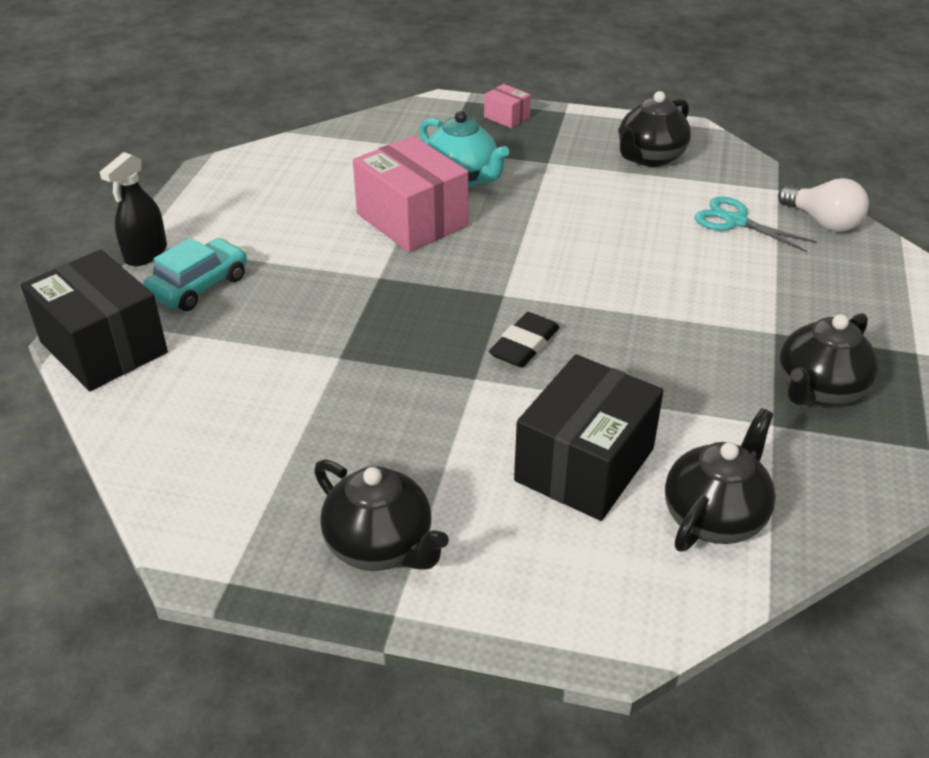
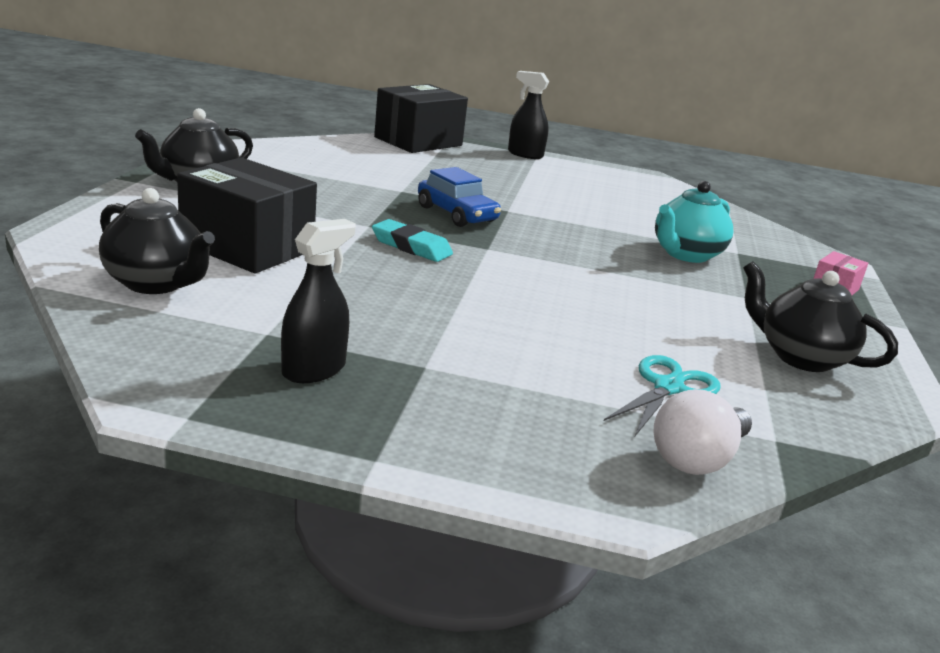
camera: 85 degrees right, 15 degrees down
turquoise car [143,238,247,311] -> none
pink box [353,136,468,252] -> none
black eraser [489,312,559,368] -> turquoise eraser [372,219,453,262]
black teapot [779,313,878,407] -> black spray bottle [281,219,356,383]
none -> blue car [418,167,501,227]

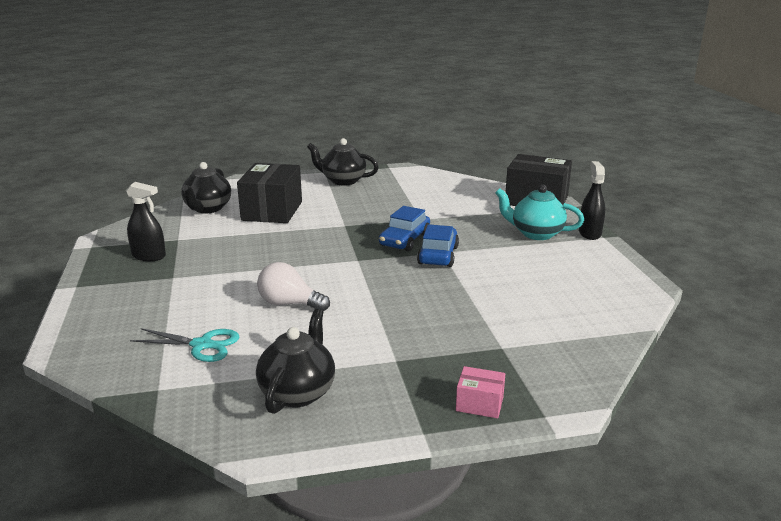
camera: 70 degrees right, 0 degrees up
turquoise eraser [372,219,453,262] -> none
white light bulb [653,389,752,475] -> white light bulb moved to [257,262,330,311]
turquoise teapot [655,181,733,263] -> turquoise teapot moved to [495,185,584,240]
none -> blue car [417,224,459,267]

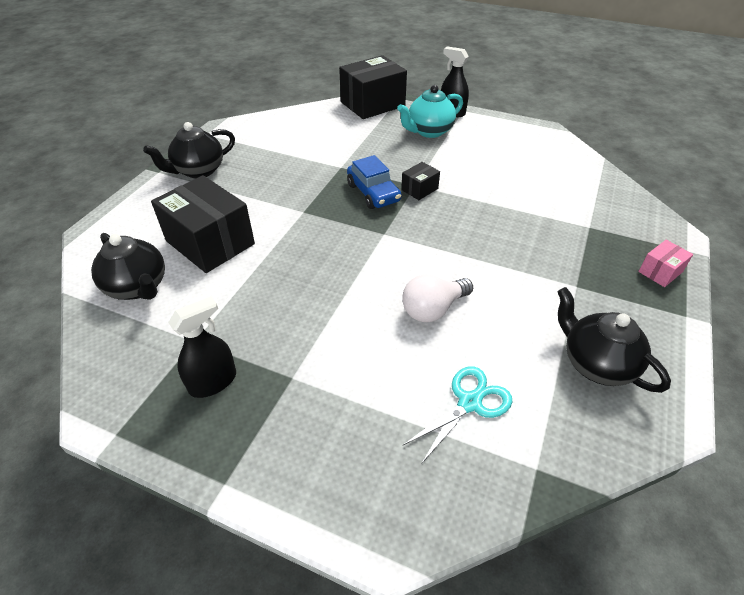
camera: 55 degrees left, 20 degrees up
blue car [417,224,459,267] -> black box [401,162,440,200]

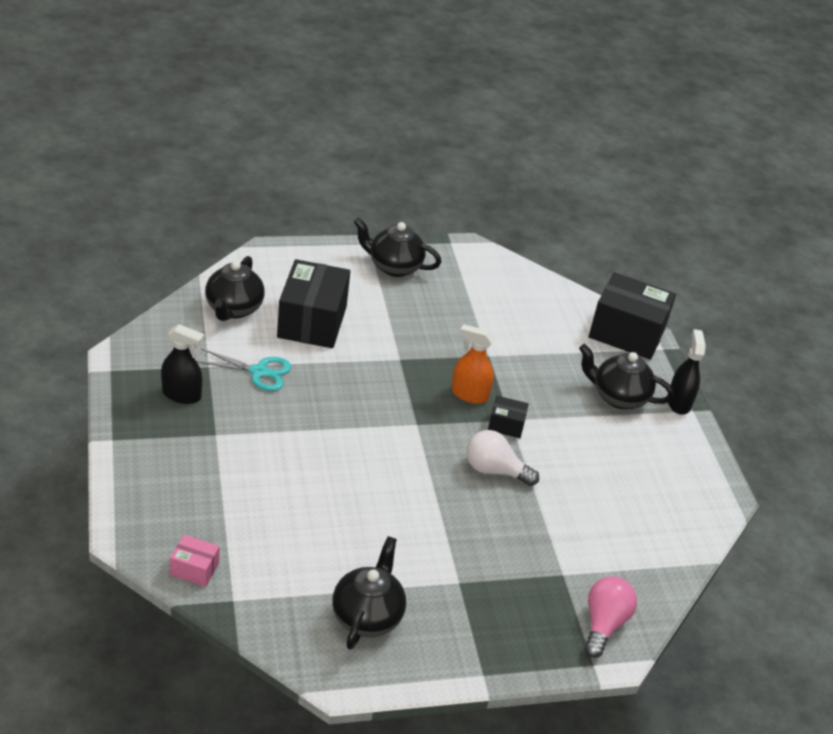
camera: 50 degrees right, 5 degrees down
blue car [347,155,402,209] -> orange spray bottle [451,324,494,404]
turquoise teapot [397,85,463,138] -> black teapot [579,344,674,410]
white light bulb [403,274,473,322] -> white light bulb moved to [466,430,539,486]
turquoise scissors [403,366,512,464] -> turquoise scissors moved to [196,348,291,391]
pink box [638,240,693,287] -> pink box moved to [170,535,220,587]
none -> pink light bulb [584,576,637,658]

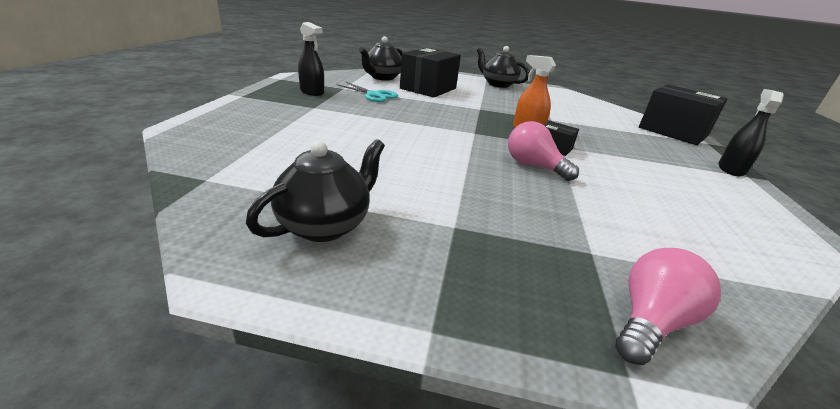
camera: 25 degrees right, 10 degrees down
pink box [170,535,220,587] -> none
white light bulb [466,430,539,486] -> pink light bulb [508,121,579,181]
black teapot [579,344,674,410] -> none

